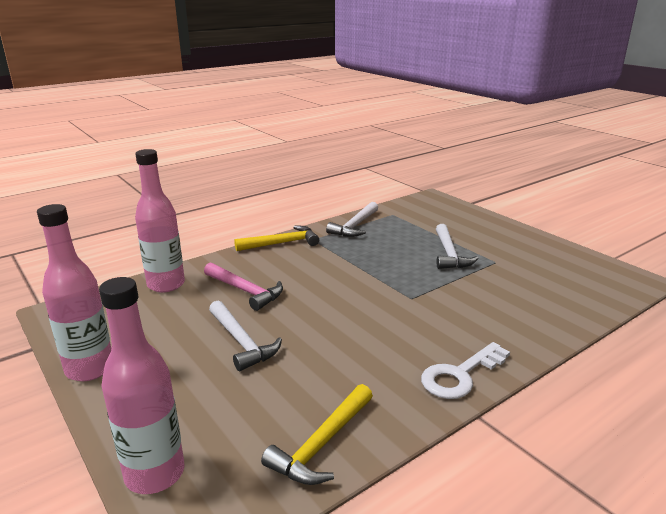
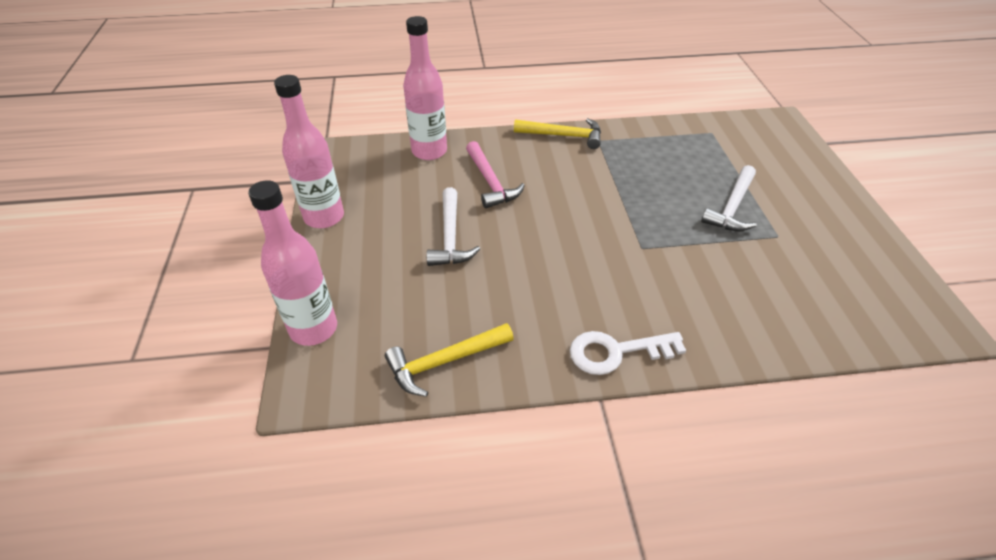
camera: 30 degrees right, 20 degrees up
white hammer [326,202,378,237] -> none

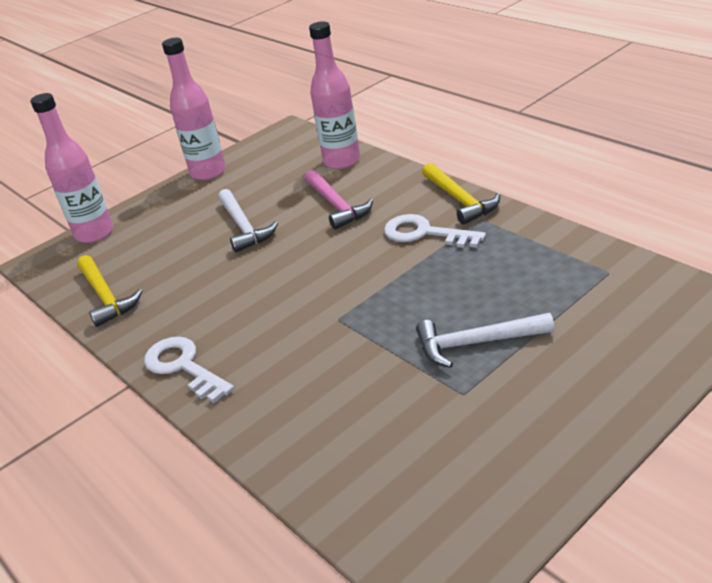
camera: 60 degrees right, 10 degrees down
yellow hammer [385,323,514,397] -> yellow hammer turned 150 degrees counterclockwise [77,255,142,327]
white hammer [427,187,480,266] -> white hammer turned 75 degrees counterclockwise [218,189,278,253]
pink hammer [466,141,525,208] -> pink hammer turned 60 degrees counterclockwise [305,170,373,230]
none -> white key [384,214,486,248]

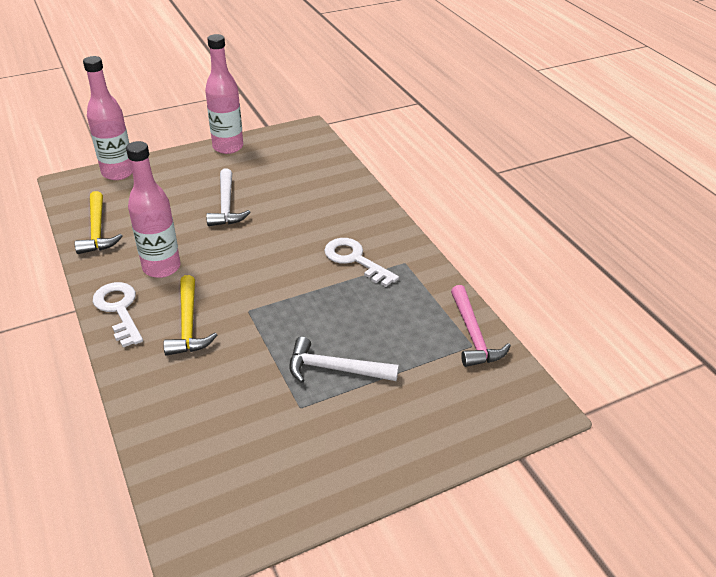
camera: 10 degrees right, 5 degrees up
pink hammer [305,170,373,230] -> pink hammer moved to [451,285,511,367]
pink bottle [309,21,360,169] -> pink bottle moved to [126,141,181,278]
yellow hammer [422,163,500,225] -> yellow hammer moved to [163,275,217,356]

